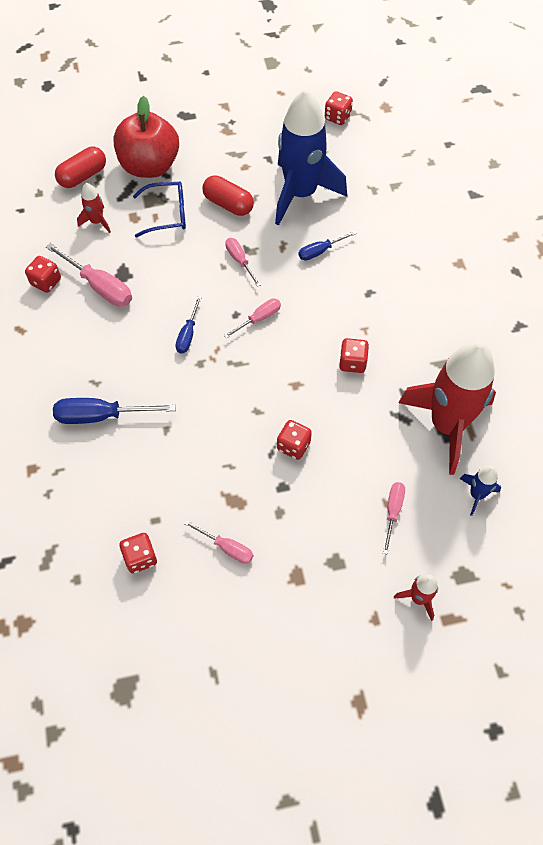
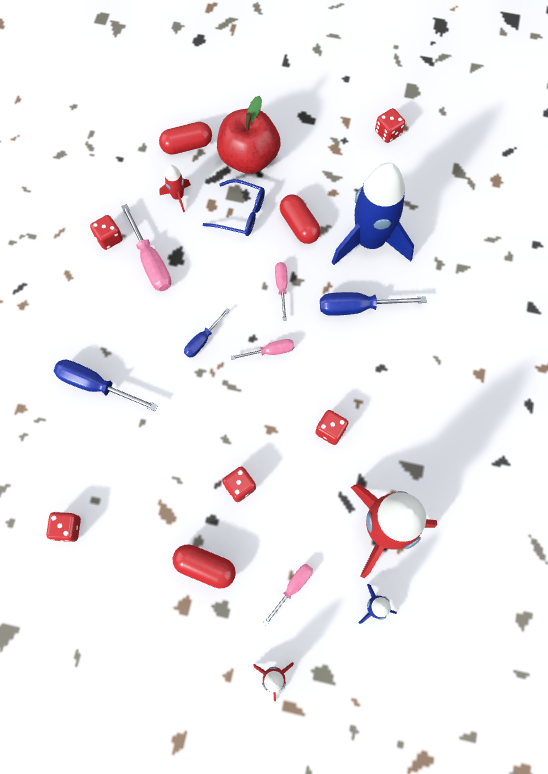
camera: 25 degrees right, 10 degrees up
pink screwdriver [184,520,253,564] -> none
blue screwdriver [299,231,357,261] -> blue screwdriver [320,292,427,316], size x1.68
red dice [325,91,353,125] -> red dice moved to [375,108,405,143]
none -> red capsule [173,544,236,589]

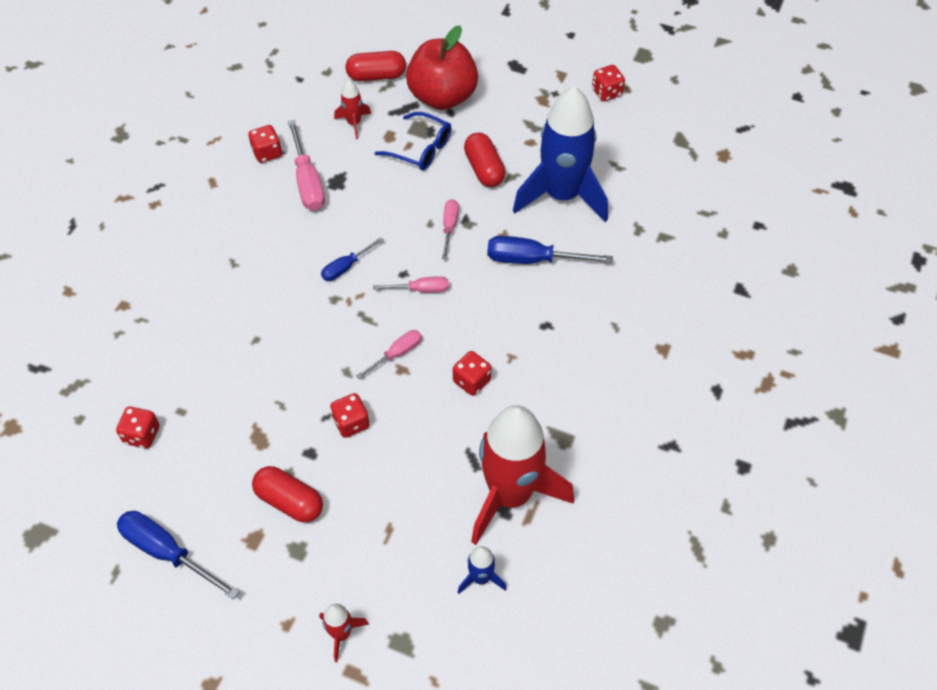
camera: 10 degrees right, 15 degrees down
blue screwdriver [54,359,158,411] -> blue screwdriver moved to [117,511,239,600]
pink screwdriver [263,564,313,626] -> pink screwdriver moved to [356,330,422,379]

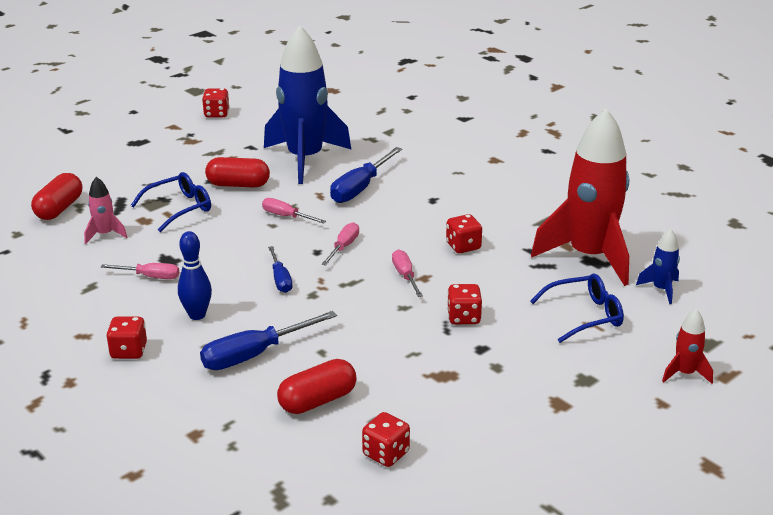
camera: 65 degrees left, 25 degrees down
blue screwdriver [117,511,239,600] -> blue screwdriver moved to [200,311,337,370]
red dice [248,125,282,163] -> red dice moved to [106,316,147,359]
red capsule [252,466,323,522] -> red capsule moved to [277,359,357,414]
pink screwdriver [288,120,325,211] -> pink screwdriver [101,263,179,279], size x0.60
red rocket [334,79,371,139] -> pink rocket [84,177,127,244]
red apple [406,25,478,110] -> none
none -> blue bowling pin [178,231,212,320]
none -> blue glasses [530,273,624,343]

